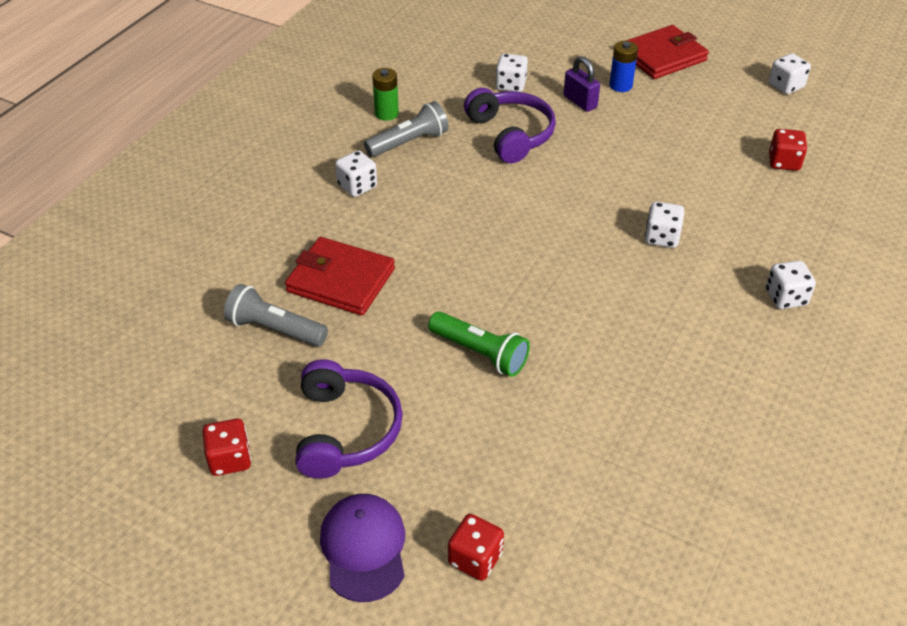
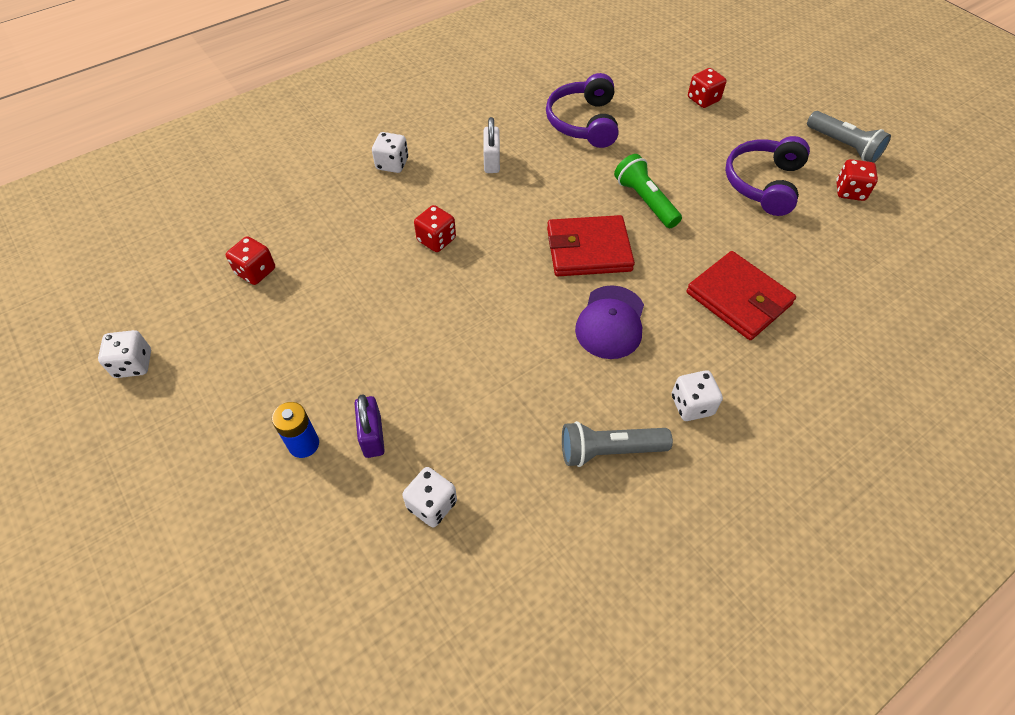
camera: 155 degrees left, 10 degrees up
grey flashlight [224,284,328,347] -> grey flashlight moved to [807,111,891,163]
purple cap [320,494,405,602] -> purple cap moved to [575,285,644,359]
green battery [372,68,399,121] -> none
purple headphones [464,88,556,164] -> purple headphones moved to [546,73,618,148]
red wallet [626,25,709,79] -> red wallet moved to [547,215,635,276]
white dice [645,202,685,248] -> red dice [414,205,456,252]
none -> white padlock [483,117,500,173]

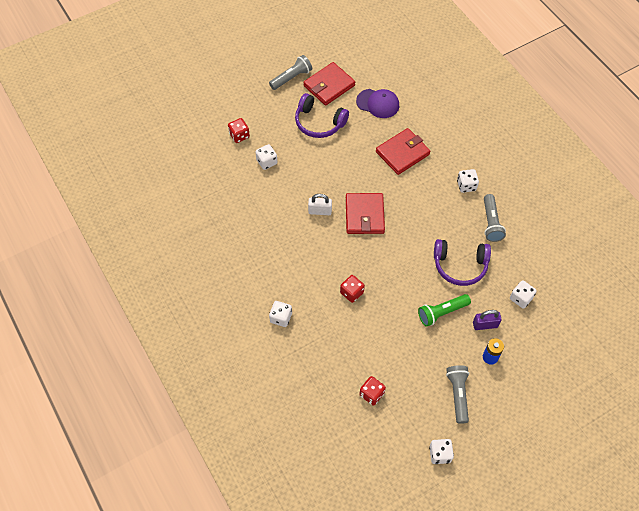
camera: 85 degrees left, 5 degrees up
white padlock [483,117,500,173] -> white padlock moved to [308,194,332,215]
purple headphones [546,73,618,148] -> purple headphones moved to [434,239,491,286]
purple cap [575,285,644,359] -> purple cap moved to [356,89,399,118]
green flashlight [614,154,682,228] -> green flashlight moved to [418,294,471,327]
red dice [836,159,878,201] -> red wallet [303,62,355,106]
none -> white dice [256,144,277,170]
none -> grey flashlight [446,365,469,424]

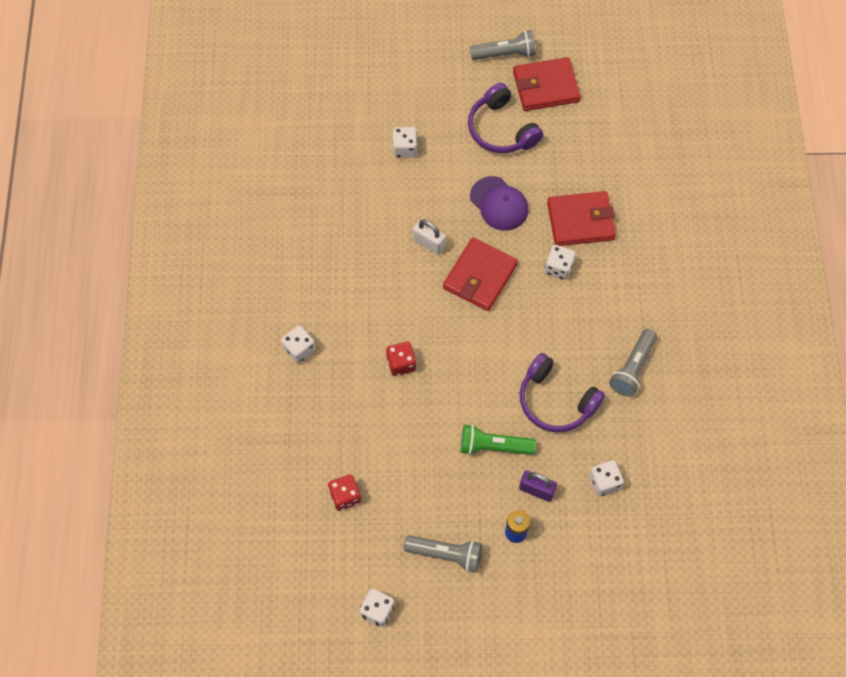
camera: 30 degrees right, 5 degrees up
red dice [228,118,250,143] -> none
purple cap [356,89,399,118] -> purple cap moved to [470,176,528,231]
grey flashlight [446,365,469,424] -> grey flashlight turned 75 degrees clockwise [404,535,482,573]
white dice [457,169,479,193] -> white dice moved to [545,245,575,280]

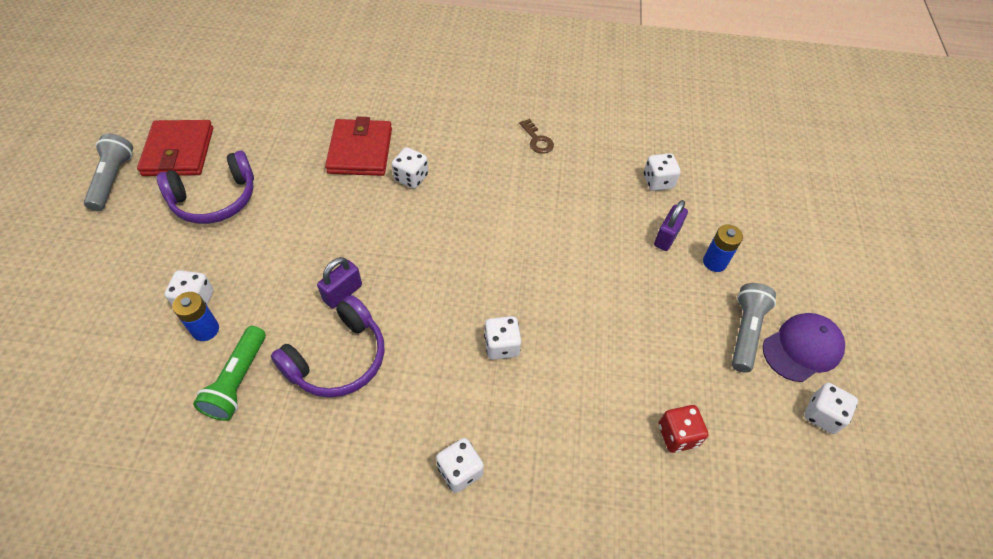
camera: 85 degrees left, 10 degrees down
red dice [386,342,416,376] -> white dice [484,316,521,360]
white padlock [413,220,446,255] -> purple padlock [317,257,362,308]
red wallet [443,237,518,311] -> none
green flashlight [461,424,536,455] -> green flashlight moved to [193,326,266,421]
purple cap [470,176,528,231] -> purple cap moved to [763,313,845,382]
purple headphones [520,353,605,432] -> purple headphones moved to [271,295,385,398]
grey flashlight [609,329,657,396] -> brown key [519,119,554,154]
none -> blue battery [172,292,219,341]

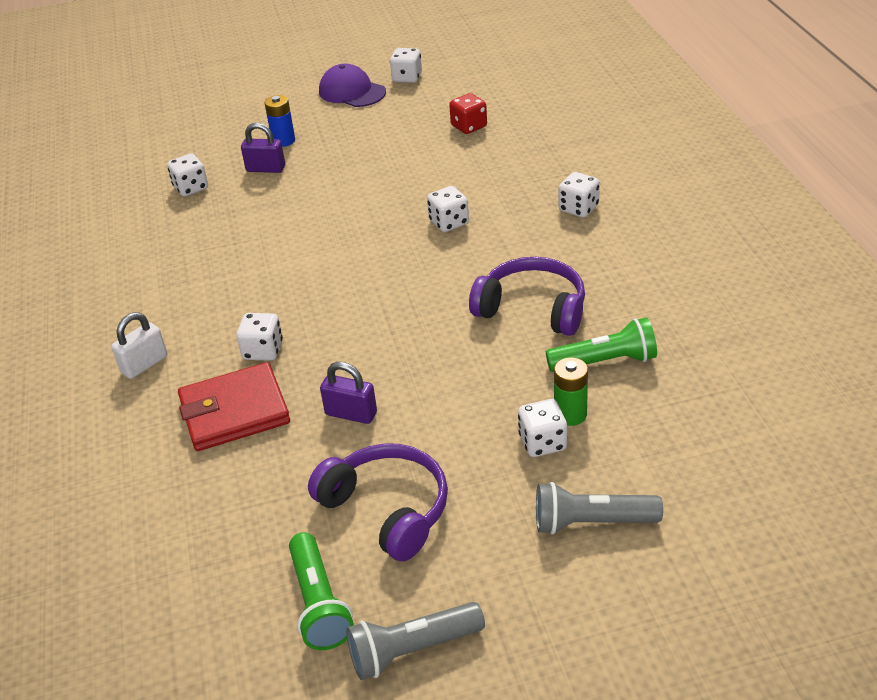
camera: 105 degrees left, 15 degrees down
red wallet [137,120,213,176] -> green flashlight [289,532,354,650]
blue battery [172,292,219,341] -> green battery [554,357,588,426]
purple padlock [317,257,362,308] -> purple padlock moved to [320,362,377,424]
brown key [519,119,554,154] -> none
grey flashlight [732,283,776,373] -> grey flashlight moved to [536,482,663,535]
none -> white padlock [111,312,167,379]

